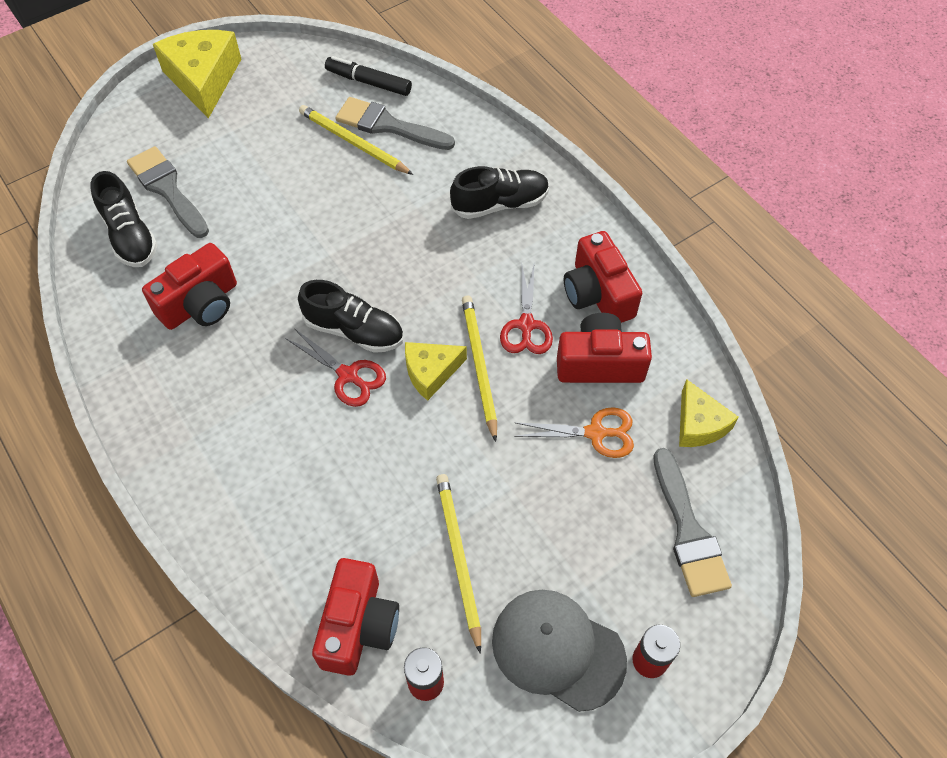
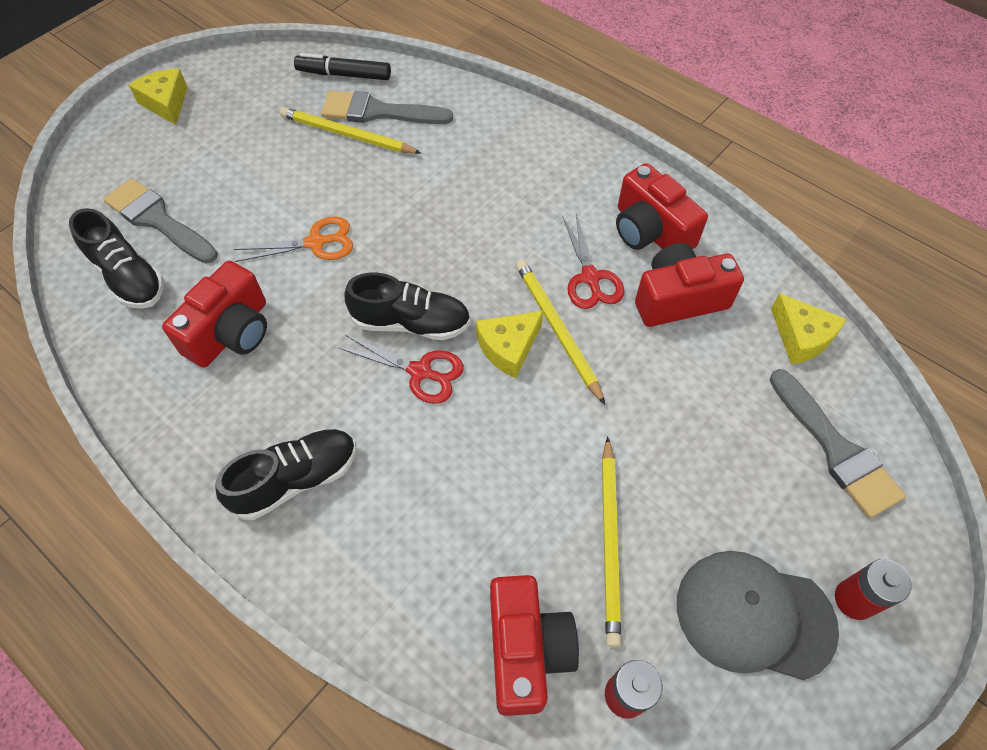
camera: 15 degrees left, 0 degrees up
yellow cheese [153,30,241,119] -> yellow cheese [129,69,188,125], size x0.59
yellow pencil [436,474,481,654] -> yellow pencil turned 150 degrees counterclockwise [602,436,621,647]
black shoe [450,166,549,219] -> black shoe moved to [215,429,356,520]
orange scissors [514,407,634,458] -> orange scissors moved to [234,216,353,262]

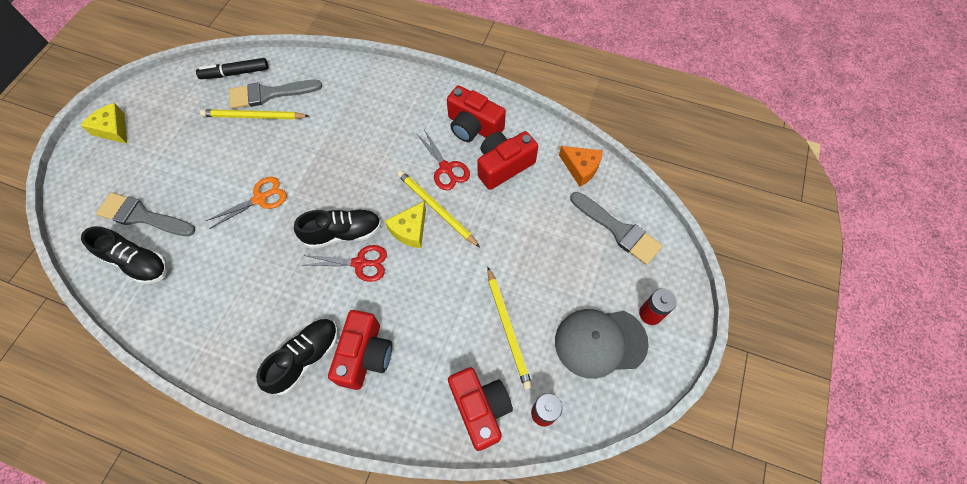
camera: 20 degrees left, 5 degrees up
red camera [162,261,267,368] -> red camera moved to [328,310,392,390]
yellow cheese [771,293,846,364] -> orange cheese [559,146,603,187]

